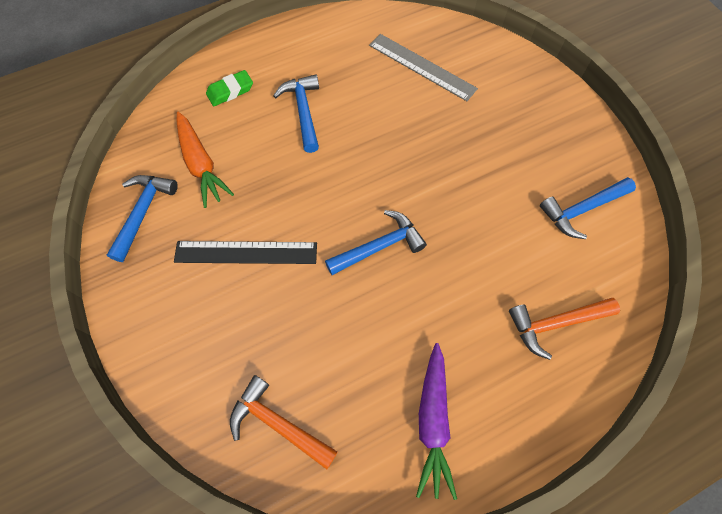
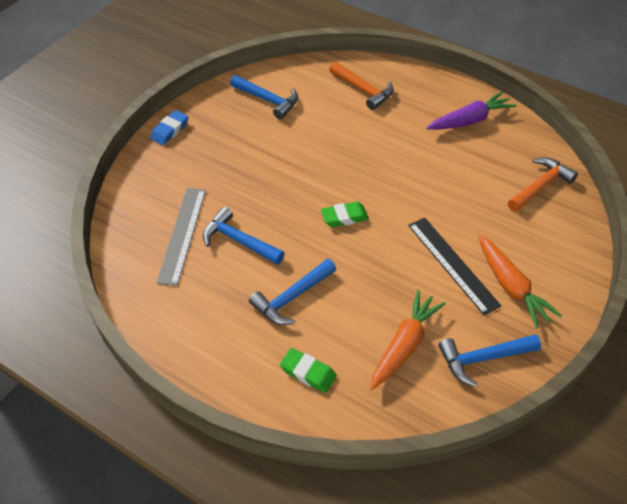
camera: 120 degrees left, 15 degrees down
orange hammer [230,375,338,470] -> orange hammer turned 135 degrees counterclockwise [508,157,578,212]
blue hammer [325,210,427,275] -> blue hammer moved to [203,207,285,265]
none -> blue eraser [150,110,189,145]
none -> green eraser [321,202,369,227]
none -> orange carrot [478,235,562,329]

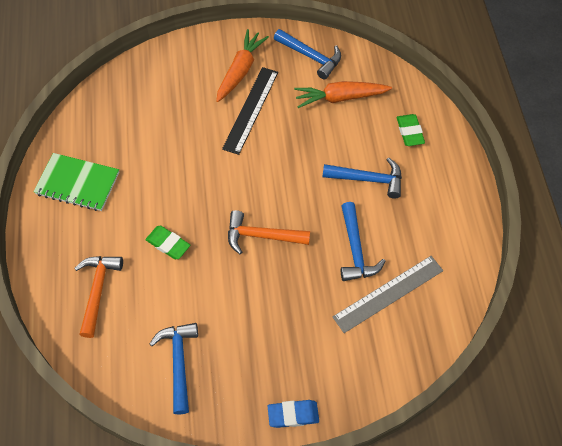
camera: 130 degrees left, 10 degrees up
green eraser [321,202,369,227] -> green eraser moved to [145,226,190,259]
purple carrot [427,92,517,130] -> green notebook [33,153,119,211]
orange hammer [508,157,578,212] -> orange hammer moved to [228,210,310,254]

